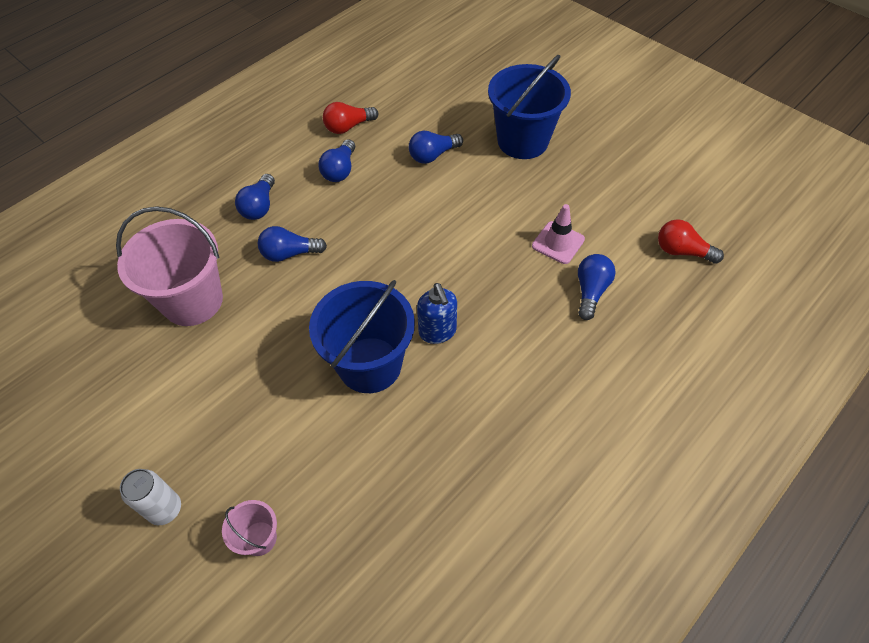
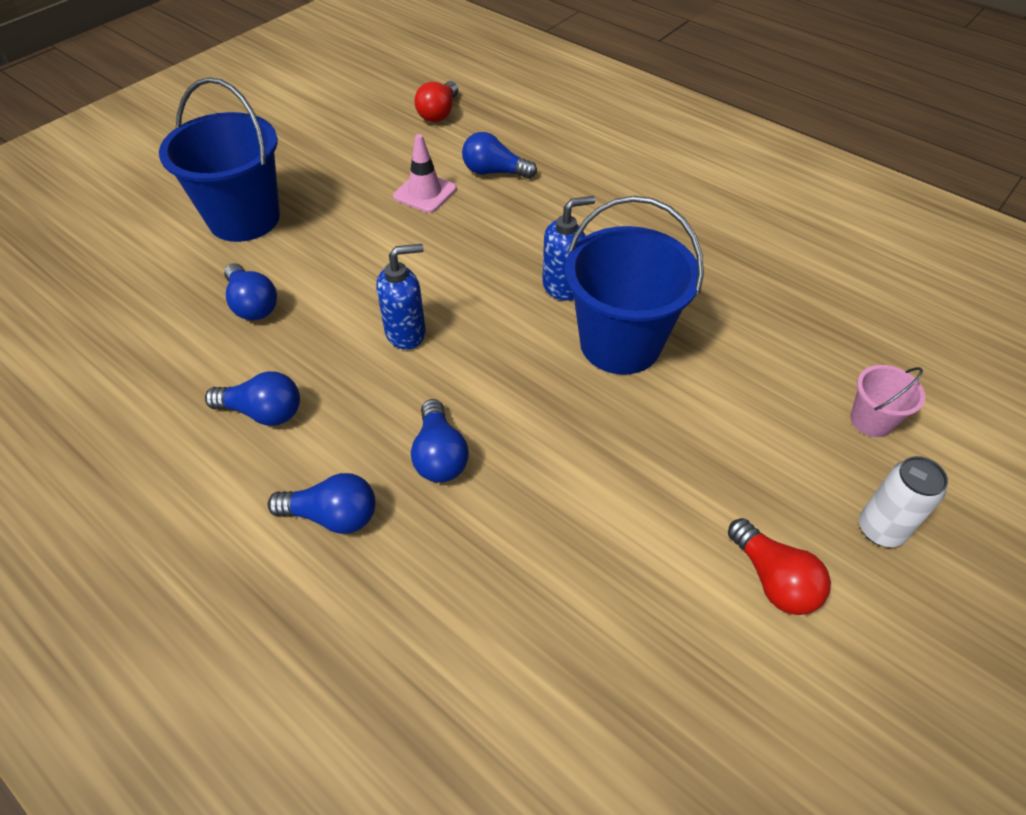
camera: 95 degrees left, 5 degrees down
pink bucket [116,206,223,326] -> none
red light bulb [323,102,378,134] -> red light bulb moved to [728,518,831,615]
none -> blue soap dispenser [376,244,426,350]

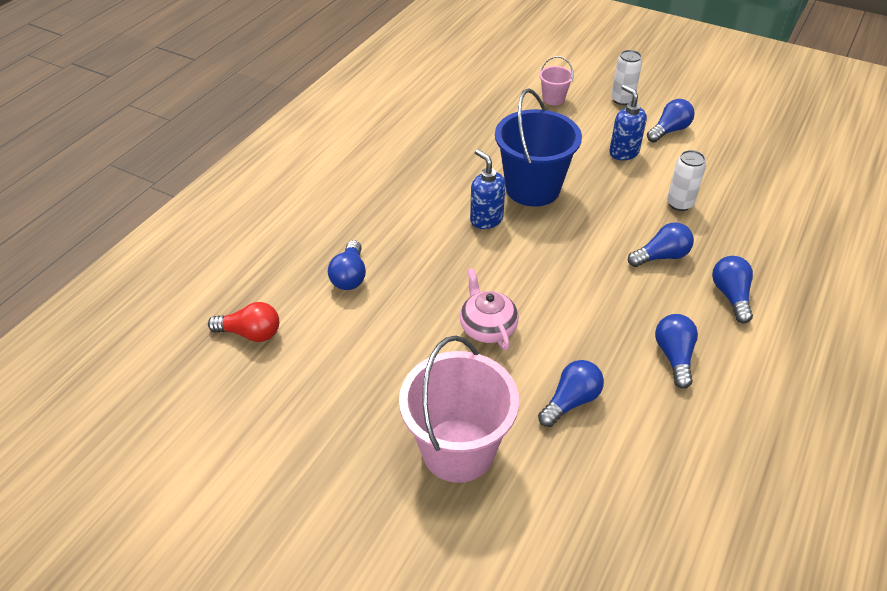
camera: 100 degrees left, 5 degrees down
blue bucket [159,77,280,242] -> pink bucket [399,336,519,483]
blue soap dispenser [376,244,426,350] -> blue soap dispenser moved to [609,85,647,160]
pink traffic cone [393,134,457,213] -> none
red light bulb [728,518,831,615] -> blue light bulb [647,99,695,142]
none -> pink teapot [460,268,519,350]
none -> white can [667,150,706,211]

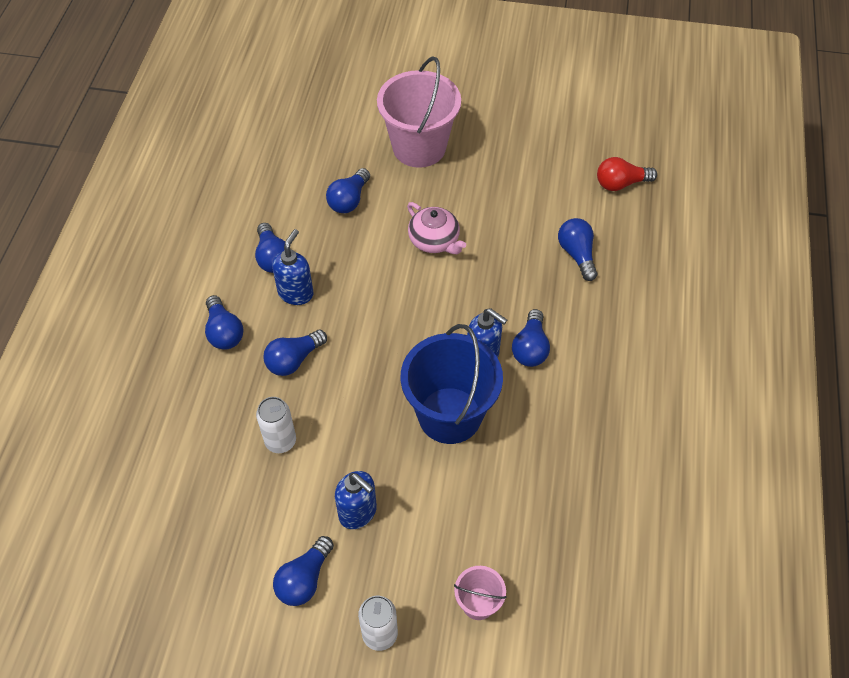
camera: 160 degrees right, 10 degrees up
none -> blue soap dispenser [272,229,313,305]
none -> blue light bulb [512,309,550,367]

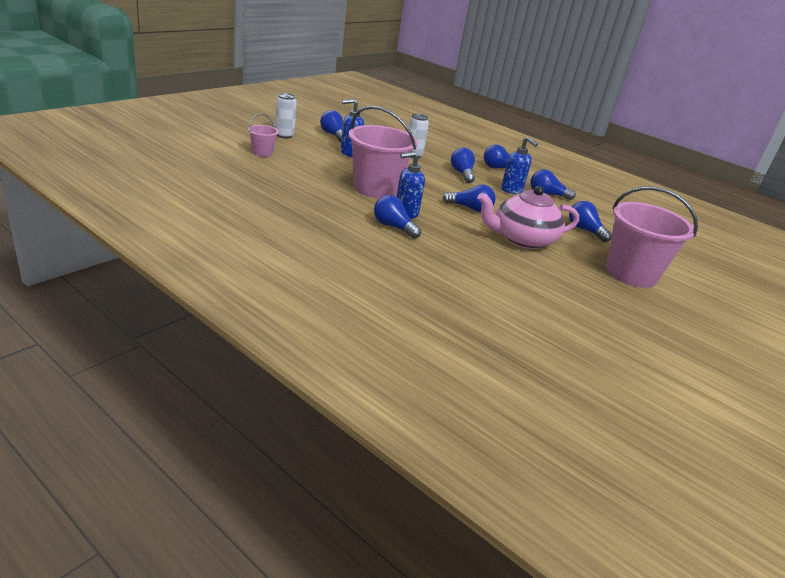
camera: 115 degrees right, 25 degrees down
blue bucket [401,324,503,444] -> pink bucket [349,106,418,199]
pink teapot [407,202,466,254] -> pink teapot [477,186,579,249], size x1.56
blue light bulb [558,218,597,281] -> blue light bulb moved to [443,185,496,212]
red light bulb [597,157,657,191] -> none

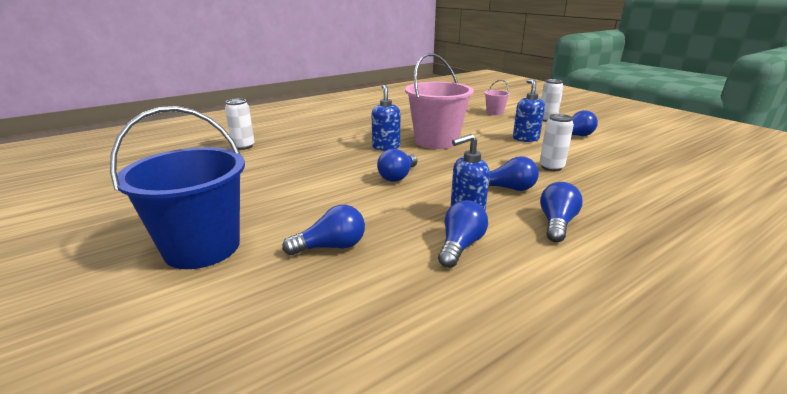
camera: 110 degrees right, 5 degrees down
blue light bulb [374,195,421,239] -> none
pink teapot [477,186,579,249] -> none
pink bucket [606,186,698,288] -> blue bucket [110,106,245,269]
none -> white can [225,99,255,150]

